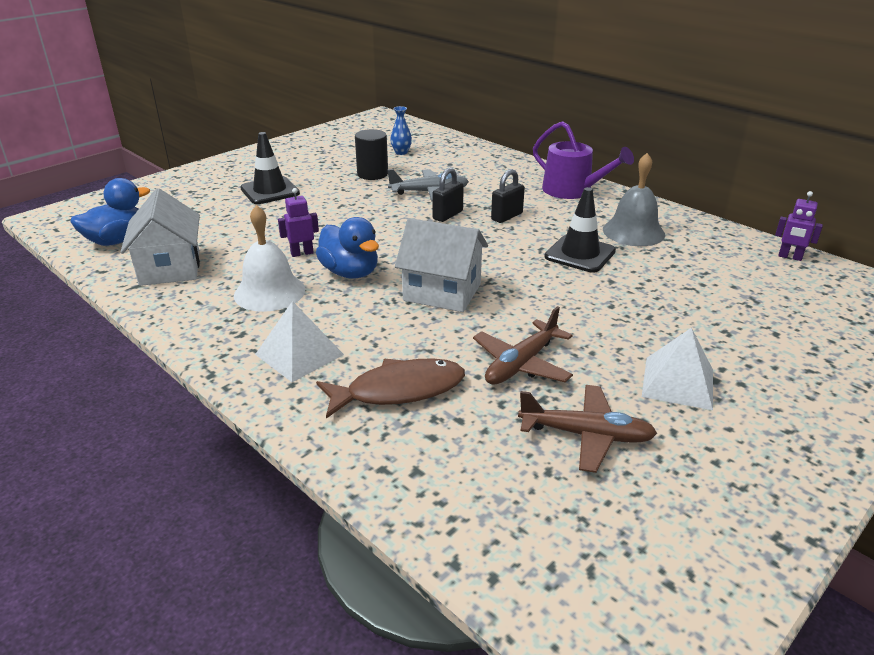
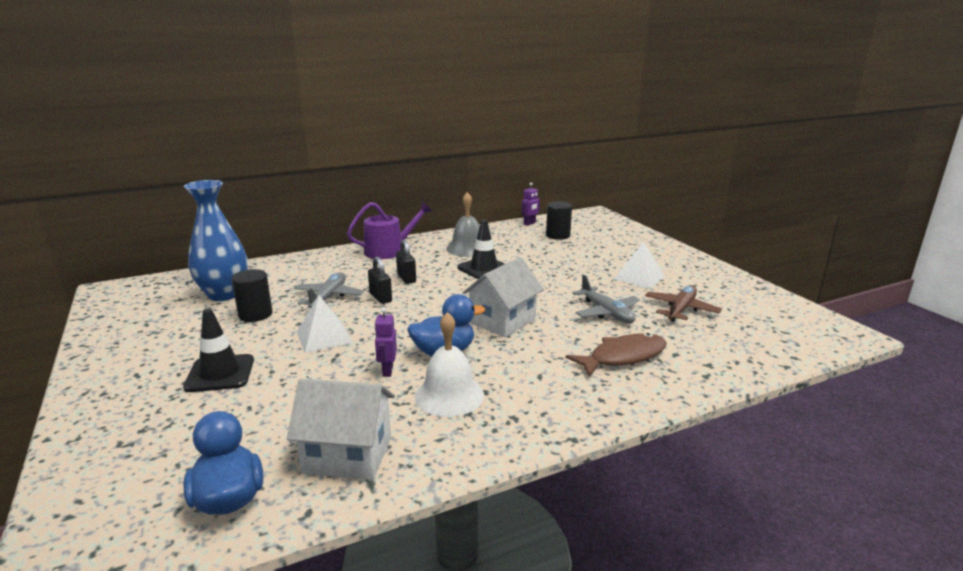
camera: 70 degrees left, 10 degrees down
white pyramid [255,301,344,382] -> white pyramid moved to [297,295,353,353]
brown fish [316,358,465,419] -> brown fish turned 60 degrees clockwise [566,333,667,377]
blue vase [390,106,412,155] -> blue vase [184,180,248,301], size x2.42
brown plane [473,306,573,385] -> grey plane [572,275,640,323]
none -> black cylinder [546,201,572,240]

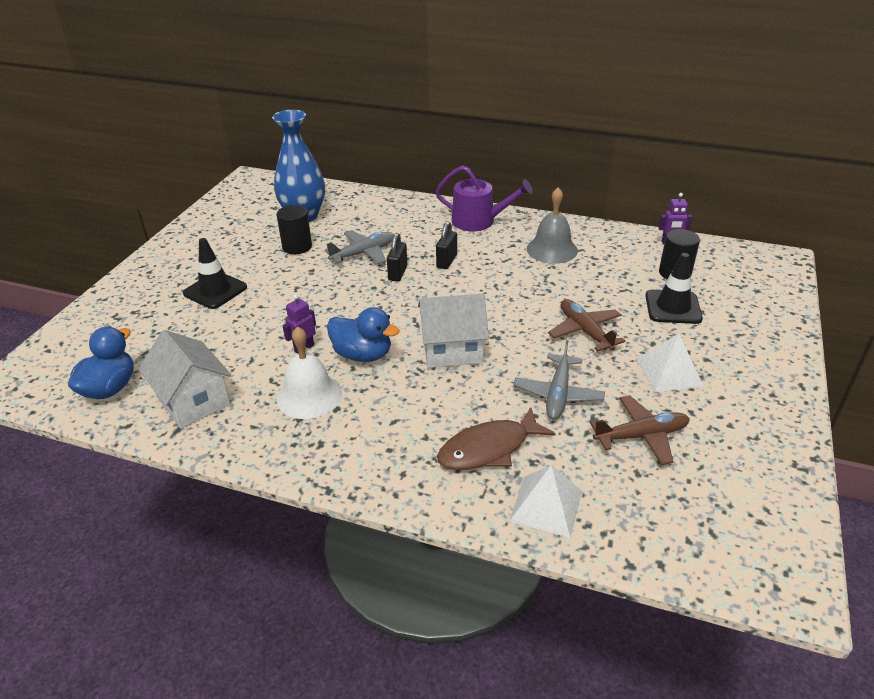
camera: 45 degrees right, 15 degrees up
white pyramid [297,295,353,353] -> white pyramid moved to [509,465,582,538]
black traffic cone [457,220,504,279] -> black traffic cone moved to [645,253,703,324]
brown fish [566,333,667,377] -> brown fish turned 135 degrees clockwise [437,407,556,470]
none -> brown plane [548,299,625,352]

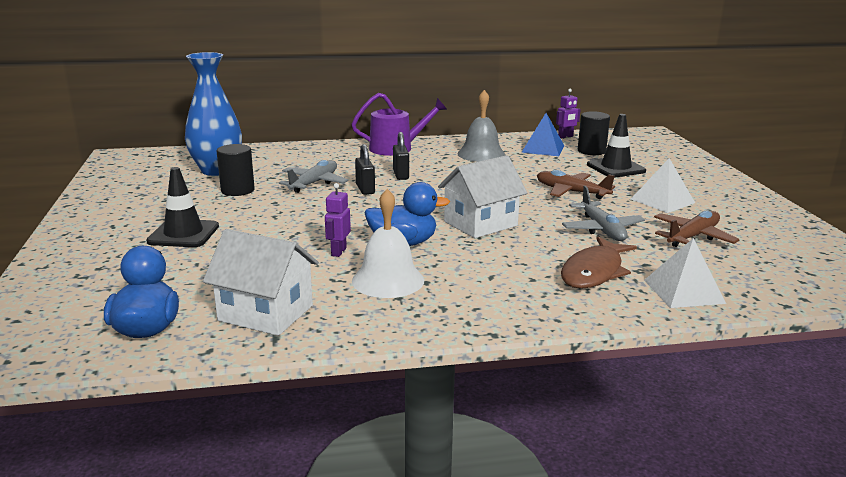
camera: 30 degrees left, 15 degrees down
none -> blue pyramid [521,113,564,156]

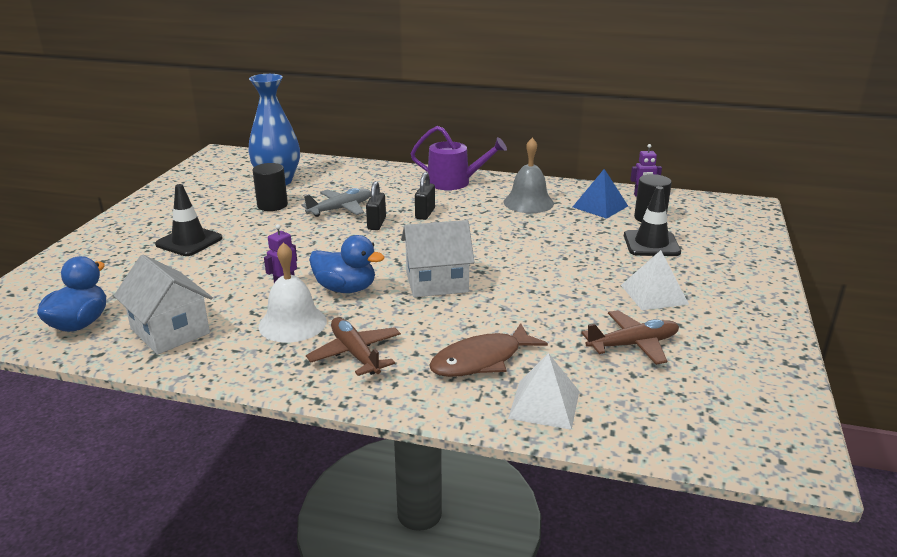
camera: 25 degrees right, 5 degrees up
brown plane [537,170,615,199] -> brown plane moved to [306,317,401,376]
grey plane [562,186,645,241] -> none

